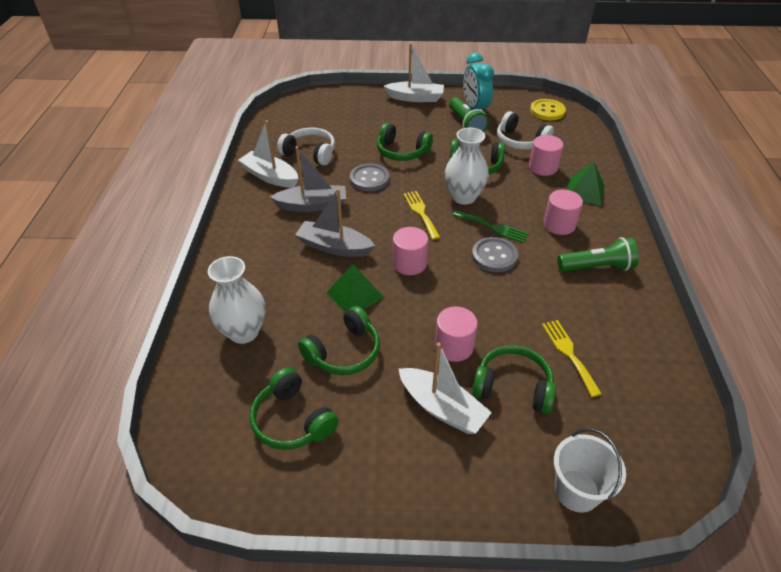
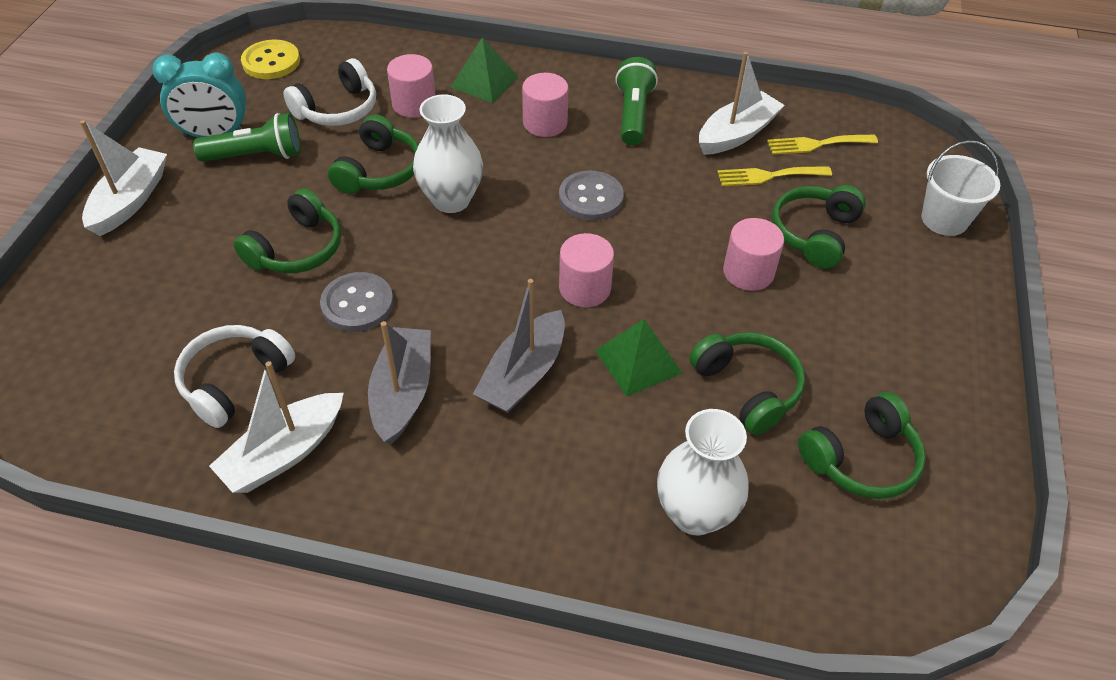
camera: 80 degrees left, 5 degrees up
white boat [399,342,492,434] -> white boat moved to [699,52,785,155]
yellow fork [403,191,440,240] -> yellow fork moved to [767,135,878,155]
green fork [453,210,529,243] -> none

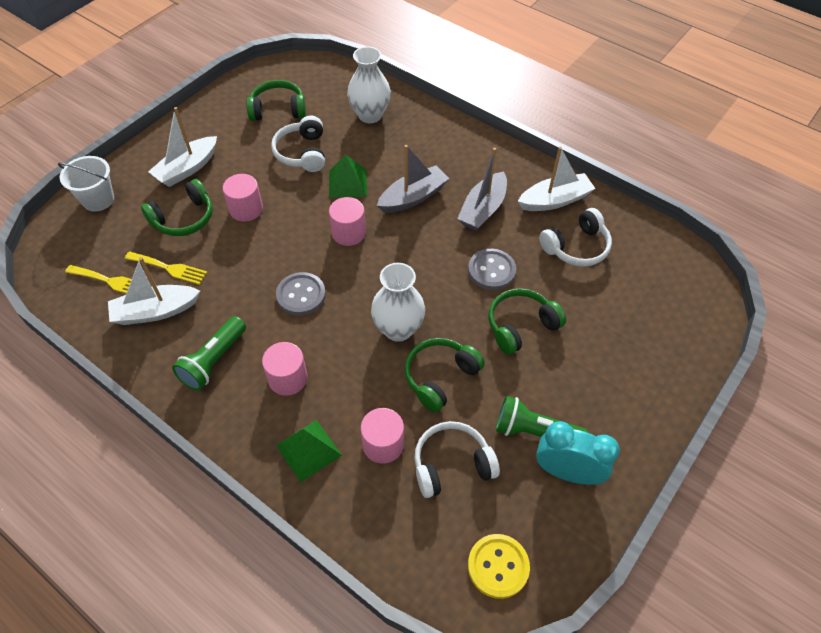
camera: 155 degrees left, 5 degrees up
white boat [80,120,167,236] -> white boat moved to [148,107,217,187]
green headphones [689,332,805,435] -> white headphones [271,116,325,172]

